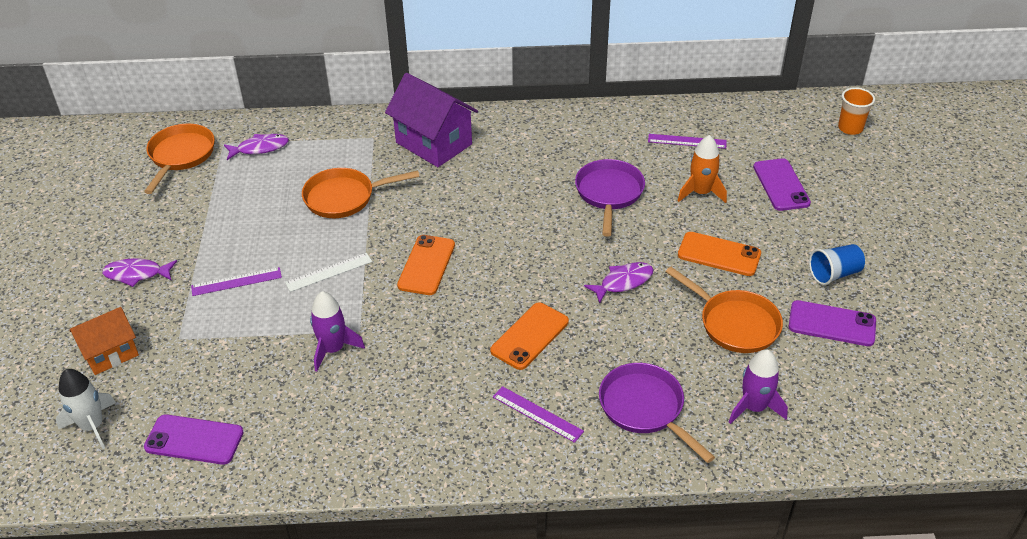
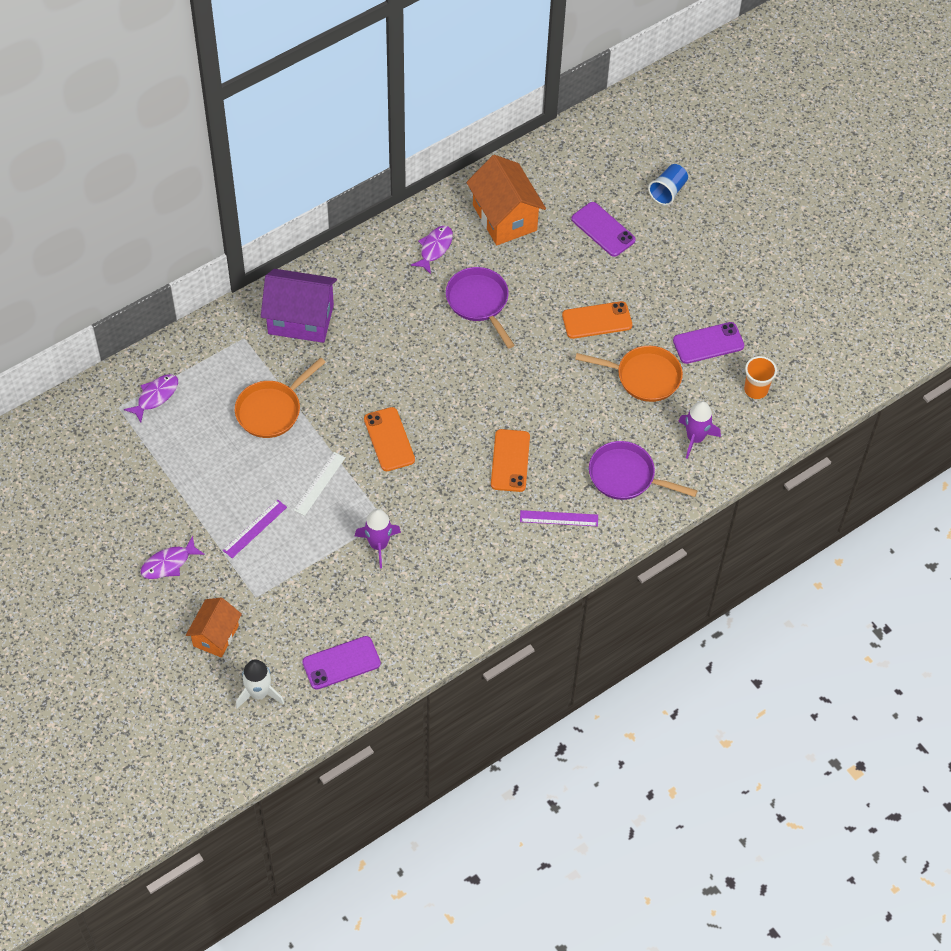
camera: 35 degrees left, 15 degrees up
orange pan [144,124,215,194] -> none
purple fish [584,262,653,303] -> purple fish moved to [411,226,453,274]
purple ruler [648,134,726,149] -> orange house [466,155,546,245]
orange rocket [678,135,727,203] -> none
blue cup [809,244,865,285] -> blue cup moved to [648,164,688,205]
orange cup [838,87,875,135] -> orange cup moved to [744,356,777,399]

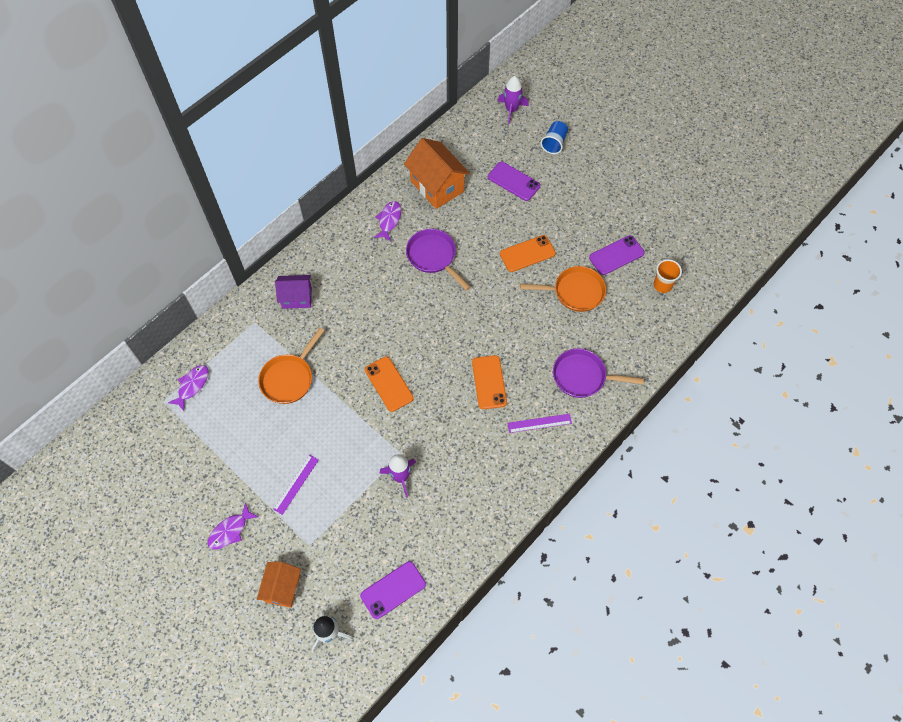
camera: 10 degrees left, 5 degrees up
purple house [261,269,337,343] -> purple house [275,275,312,309], size x0.62
white ruler [294,452,345,516] -> none
purple rocket [678,401,721,459] -> purple rocket moved to [498,76,529,124]

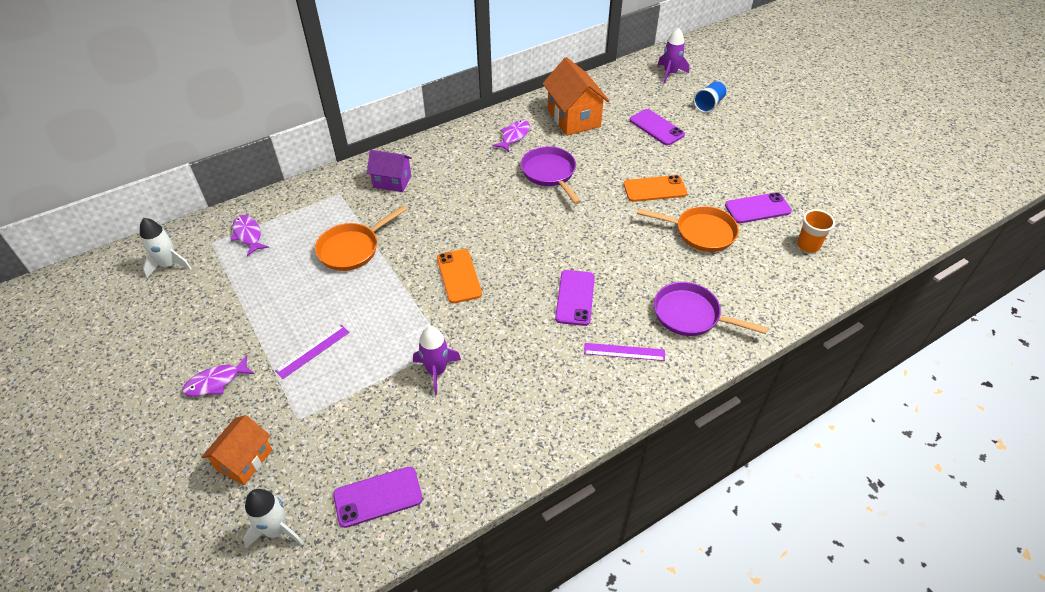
camera: 15 degrees right, 15 degrees down
purple fish [168,365,209,411] -> purple fish turned 75 degrees counterclockwise [231,215,269,256]
orange phone [472,355,507,409] -> purple phone [555,270,595,326]
none -> white rocket [140,218,192,278]

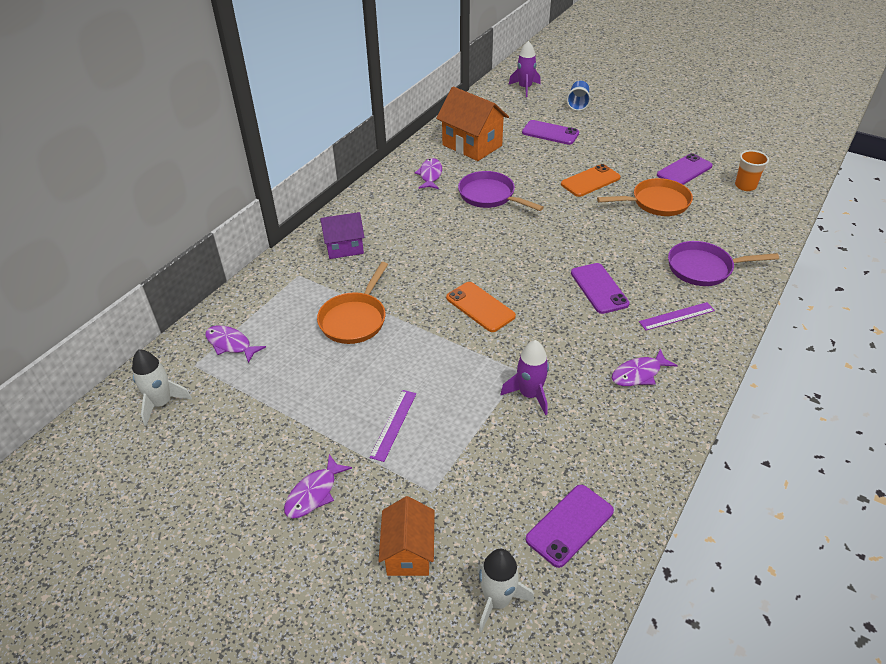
camera: 25 degrees left, 5 degrees down
none -> purple fish [612,349,678,386]

